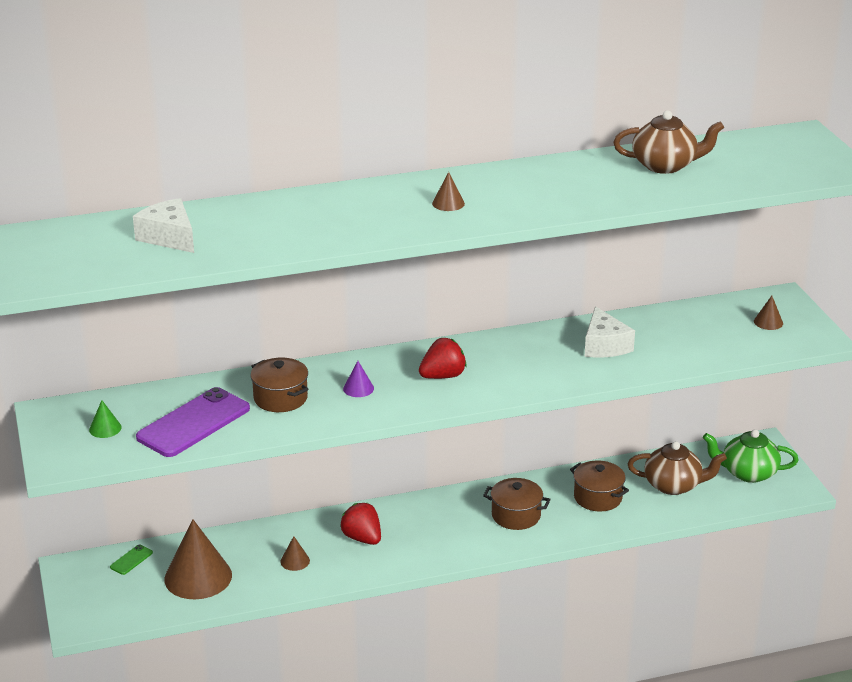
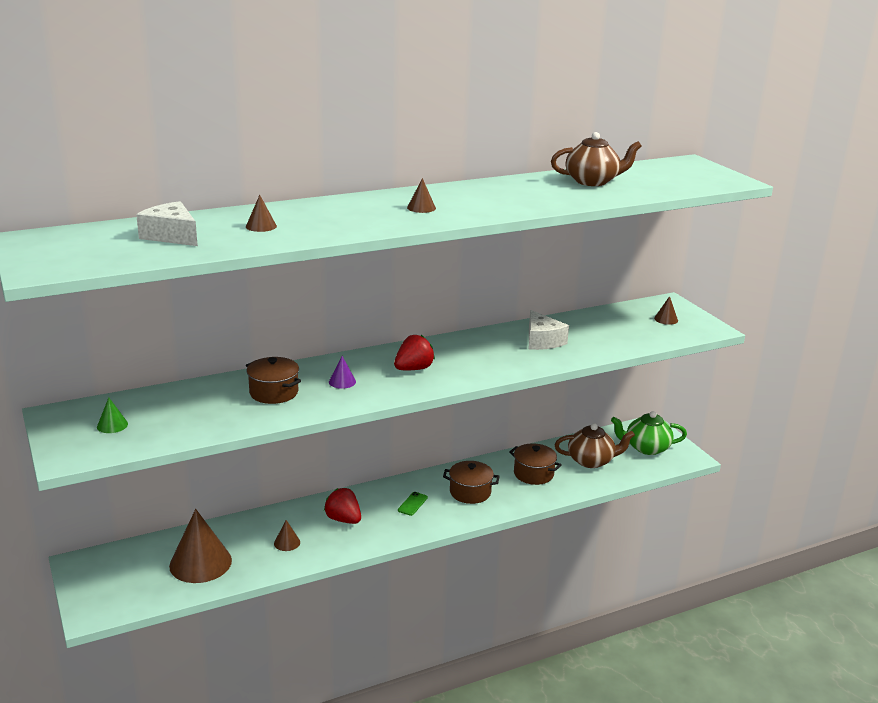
camera: 10 degrees left, 5 degrees down
green phone [110,544,153,575] -> green phone moved to [398,492,428,516]
purple phone [136,387,250,457] -> none
none -> brown cone [246,195,277,232]

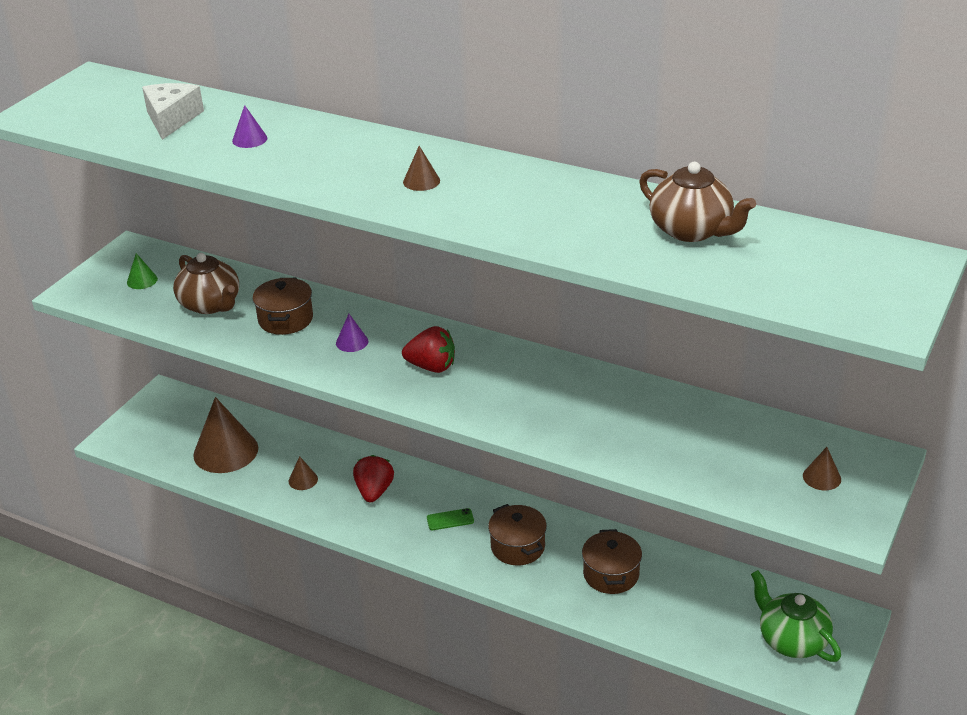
camera: 55 degrees right, 10 degrees up
brown cone [246,195,277,232] -> purple cone [232,105,267,148]
white cheese [529,310,569,350] -> none
brown teapot [555,423,635,468] -> brown teapot moved to [173,253,239,314]

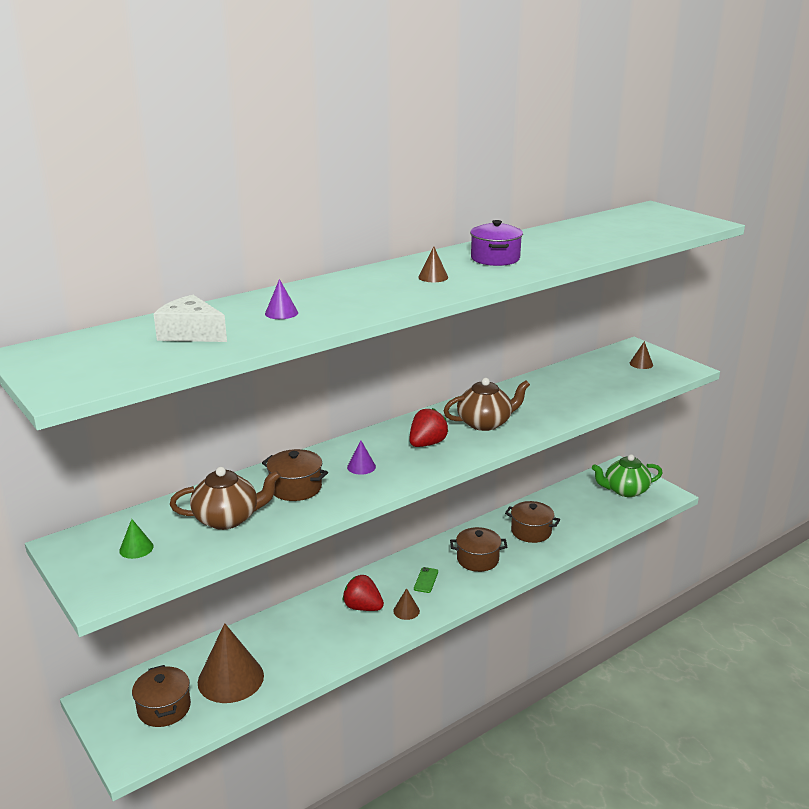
camera: 65 degrees left, 10 degrees down
brown cone [289,456,318,490] -> brown cone moved to [393,588,420,620]
brown teapot [639,162,756,242] -> brown teapot moved to [444,378,530,431]
none -> brown pot [132,665,191,727]
none -> purple pot [470,220,523,266]

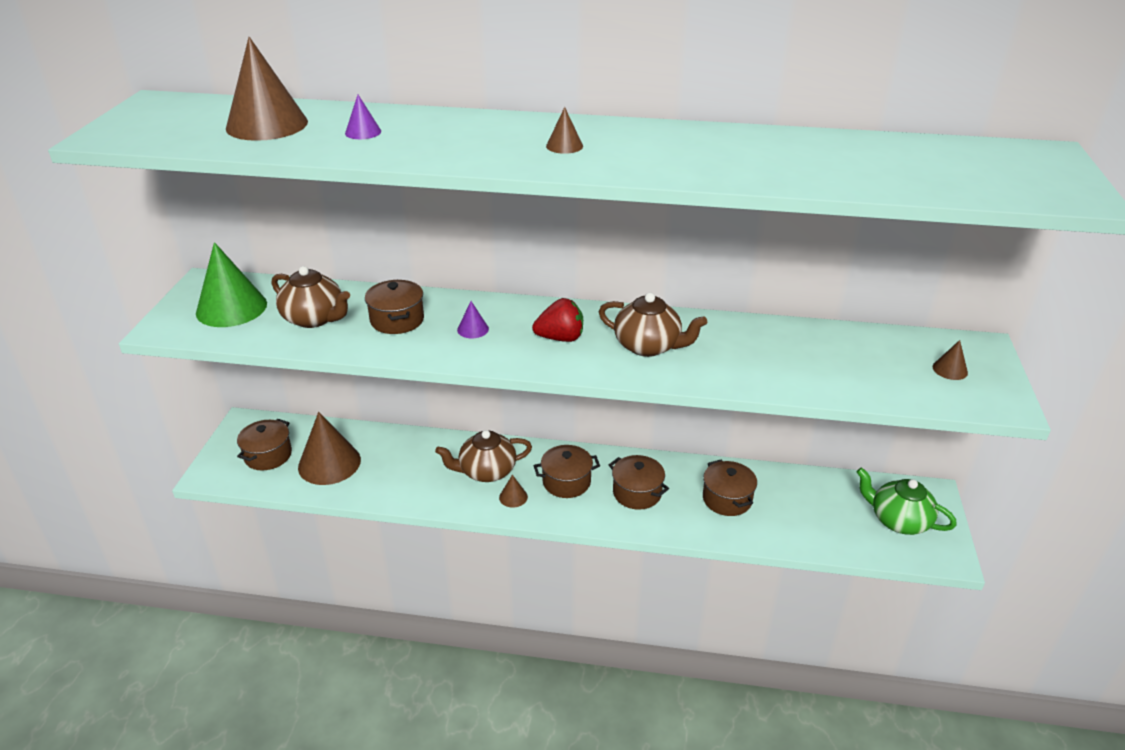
camera: 45 degrees right, 10 degrees up
green cone [119,519,154,559] -> green cone [196,242,267,327], size x2.25
white cheese [154,295,227,342] -> brown cone [226,37,308,141]
red strawberry [343,575,384,611] -> brown teapot [435,430,532,482]
green phone [414,567,438,593] -> brown pot [534,445,600,498]
purple pot [470,220,523,266] -> none

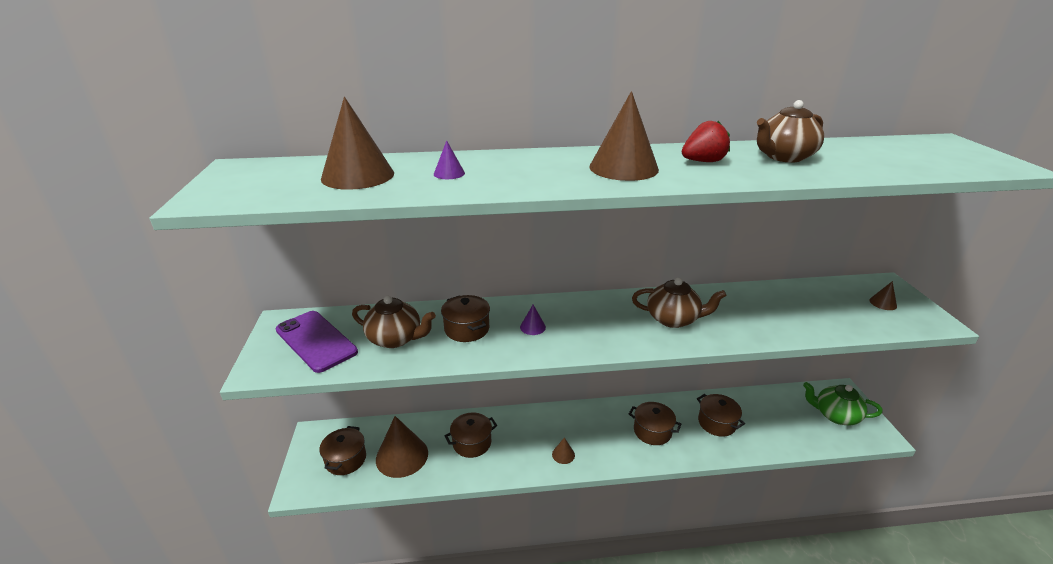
camera: 15 degrees left, 5 degrees down
green cone [196,242,267,327] -> purple phone [276,311,358,373]
brown teapot [435,430,532,482] -> brown teapot moved to [757,100,824,163]
red strawberry [532,298,583,342] -> red strawberry moved to [682,121,730,162]
brown pot [534,445,600,498] -> brown pot moved to [444,413,497,458]
brown cone [546,107,583,154] -> brown cone [589,91,659,181], size x2.25

